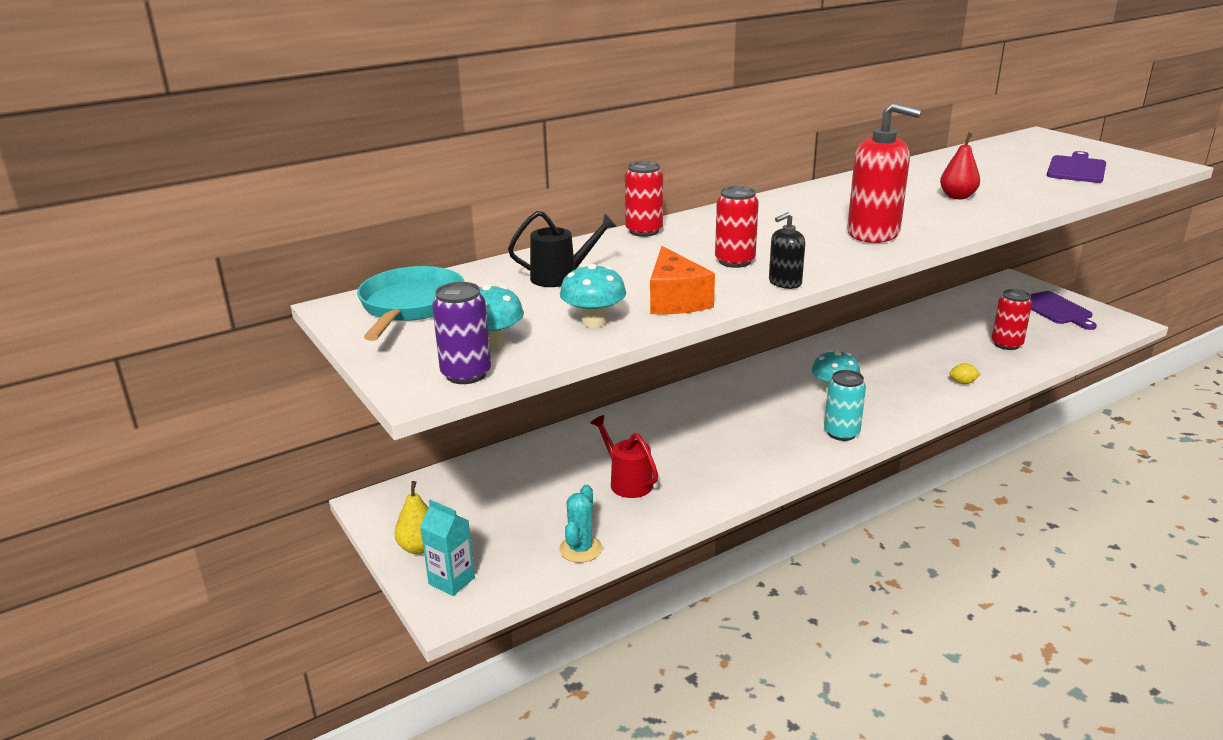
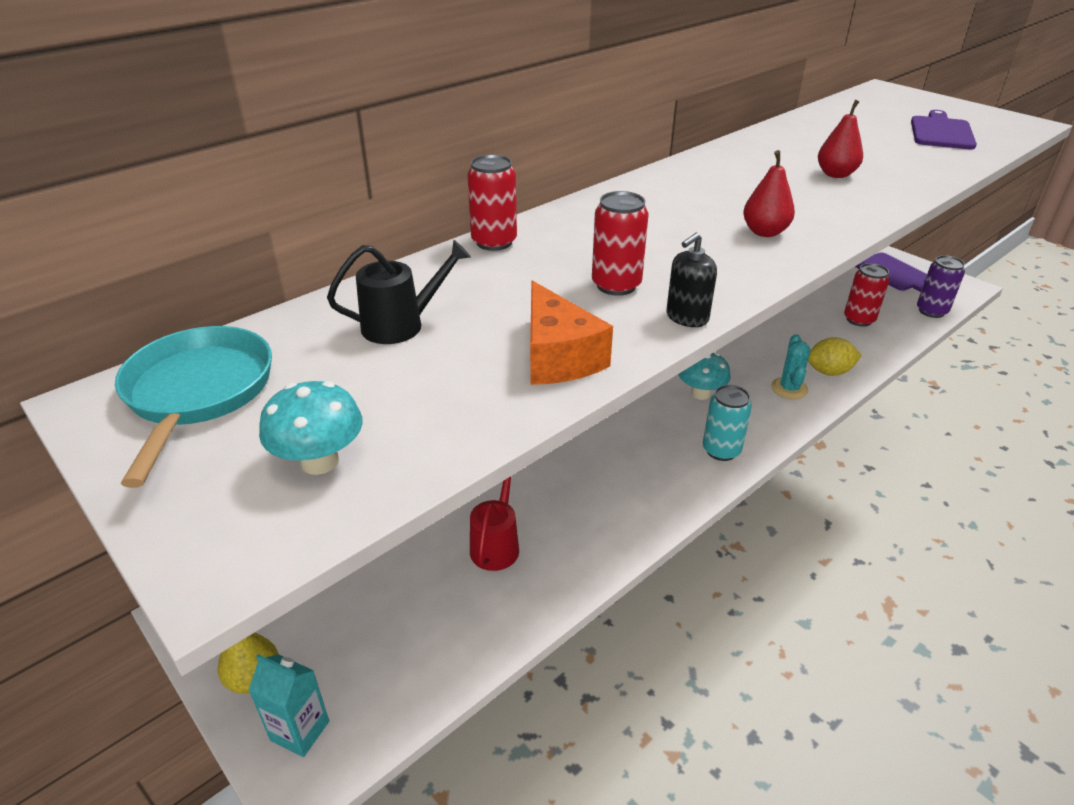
camera: 10 degrees left, 10 degrees up
purple can [432,282,491,384] -> purple can moved to [917,255,965,318]
turquoise cactus [559,485,602,563] -> turquoise cactus moved to [771,334,810,399]
turquoise mushroom [560,264,626,328] -> none
red watering can [590,415,658,498] -> red watering can turned 60 degrees clockwise [470,476,519,571]
red soap dispenser [847,103,922,243] -> red pear [743,150,795,237]
yellow lemon [950,363,981,384] -> yellow lemon [808,337,862,376], size x1.73

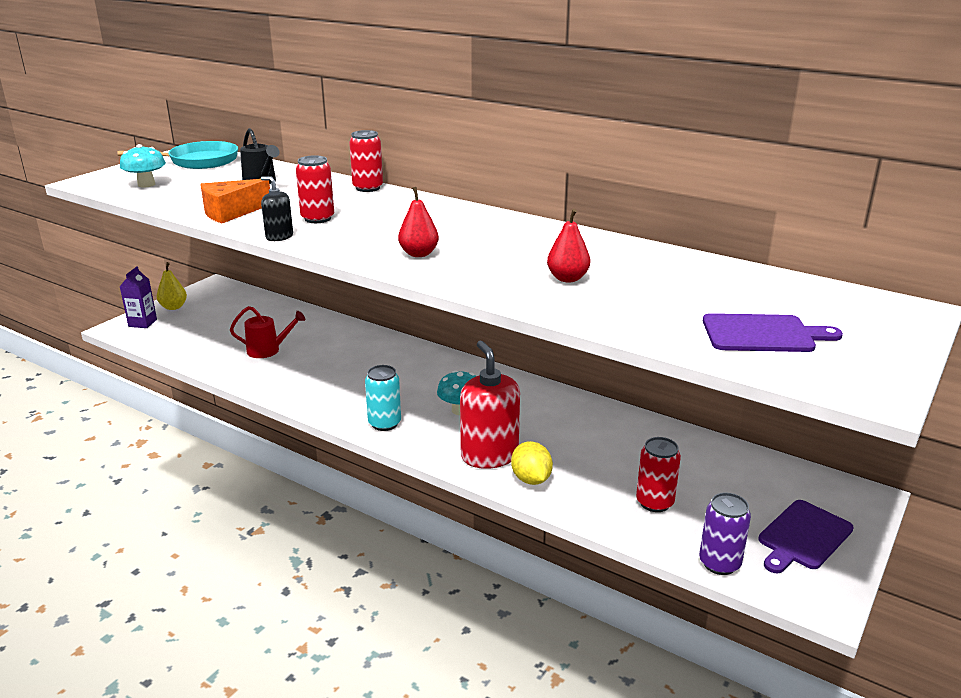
camera: 75 degrees right, 10 degrees down
turquoise carton [248,654,329,757] -> purple carton [119,266,157,328]
turquoise cactus [771,334,810,399] -> red soap dispenser [460,341,520,469]

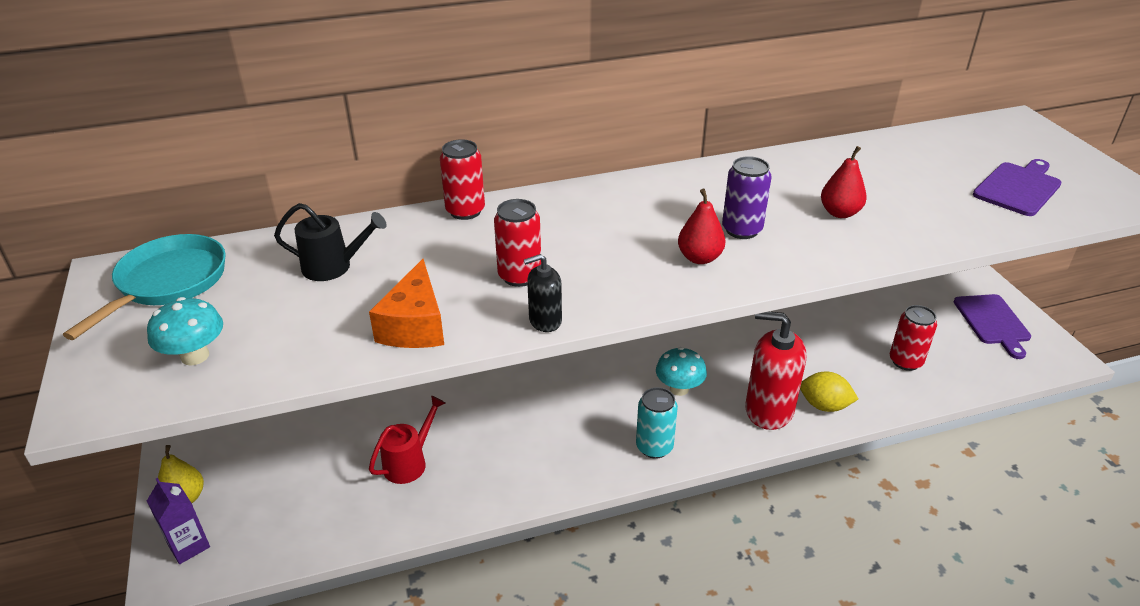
camera: 50 degrees left, 10 degrees up
purple can [699,492,751,575] -> purple can moved to [722,156,772,239]

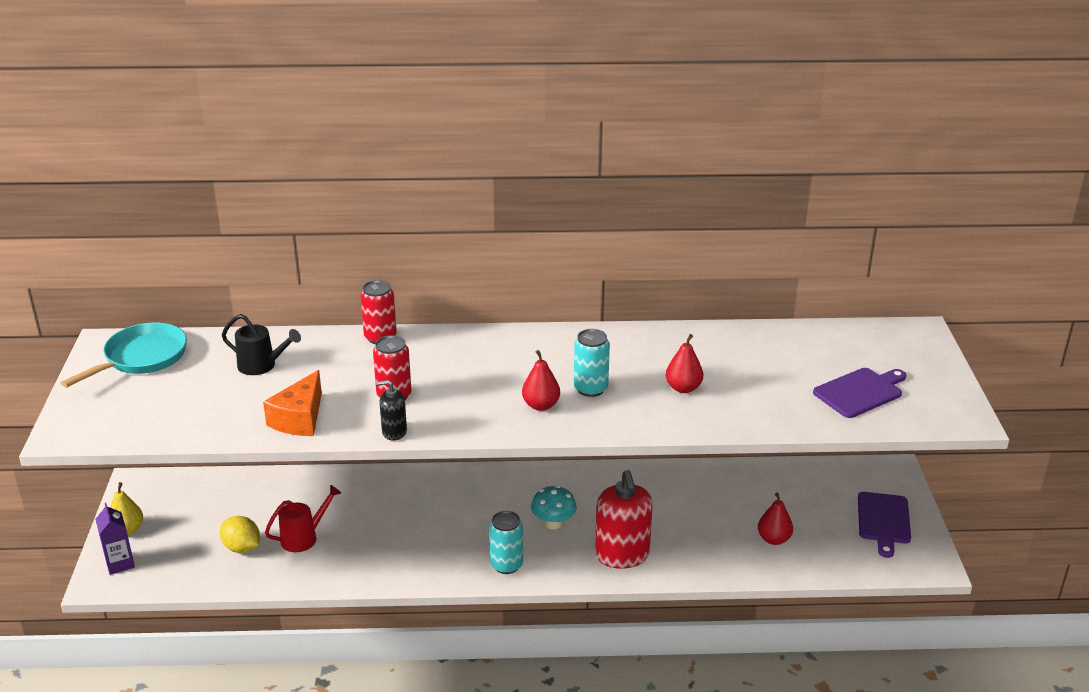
camera: 15 degrees right, 5 degrees down
turquoise mushroom [147,297,223,365] -> none
purple can [722,156,772,239] -> turquoise can [574,329,610,397]
red soap dispenser [745,312,807,430] -> red soap dispenser turned 135 degrees counterclockwise [595,470,653,569]
yellow lemon [800,372,858,412] -> yellow lemon moved to [220,516,260,553]
red can [890,305,937,371] -> red pear [758,493,793,545]

